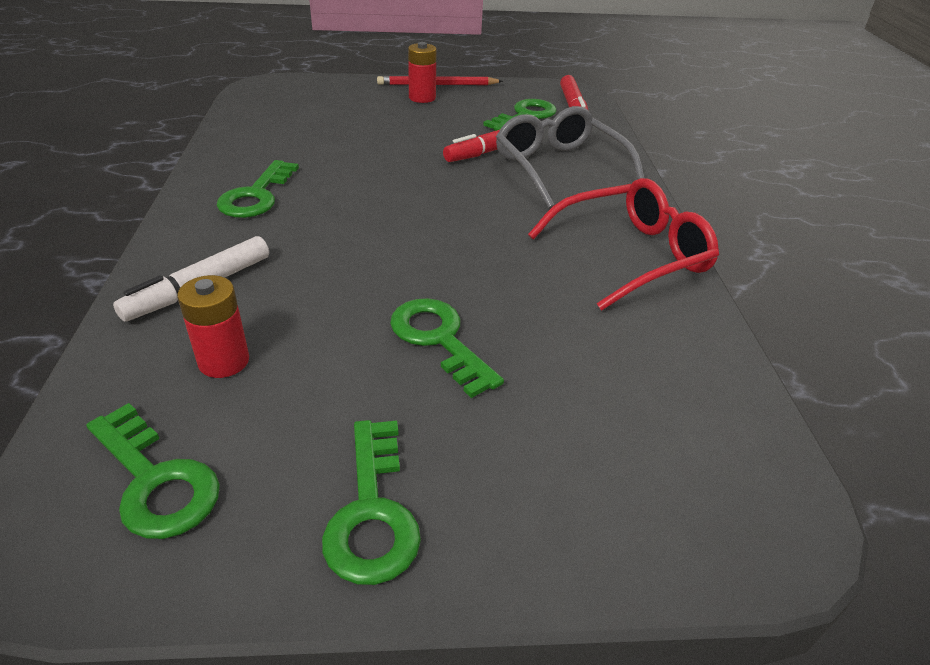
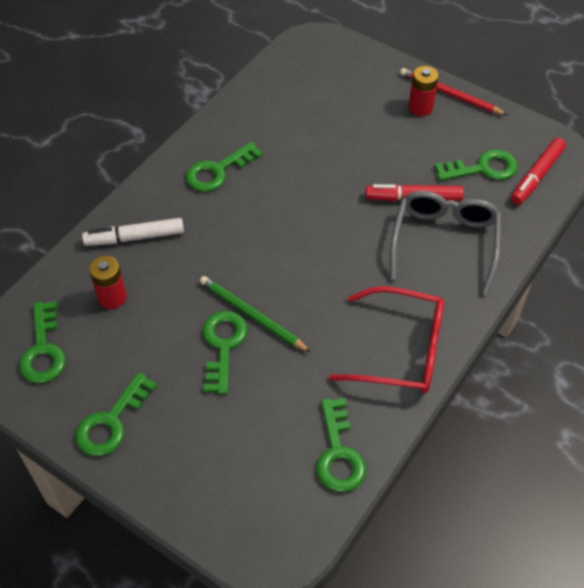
camera: 40 degrees right, 15 degrees up
none -> green pencil [200,276,311,352]
none -> green key [316,398,366,492]

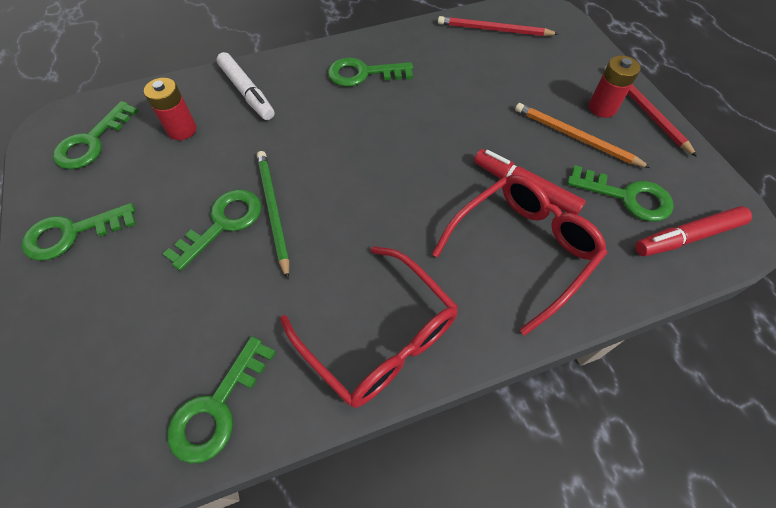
camera: 35 degrees right, 5 degrees up
white marker [82,218,184,246] -> white marker turned 150 degrees counterclockwise [216,52,274,120]
grey glasses [390,191,501,295] -> red glasses [432,175,607,336]
none -> red pencil [438,16,559,36]
none -> orange pencil [515,103,651,168]

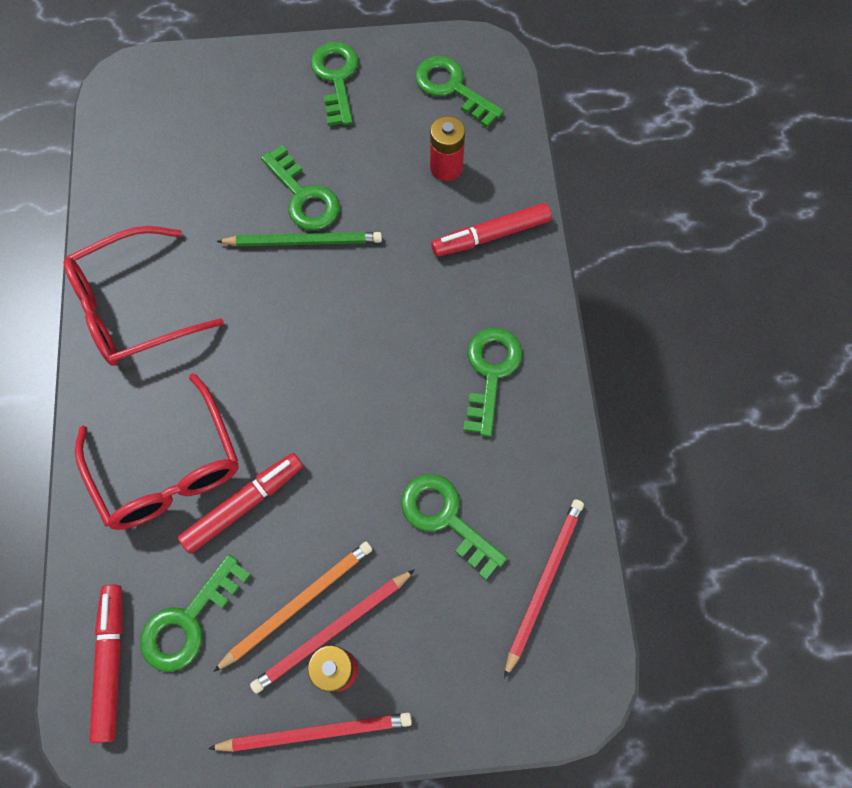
camera: 105 degrees right, 10 degrees up
green key [167,336,276,464] -> green key moved to [401,474,507,580]
white marker [216,52,274,120] -> red marker [431,203,552,257]
none -> red pencil [250,569,415,694]

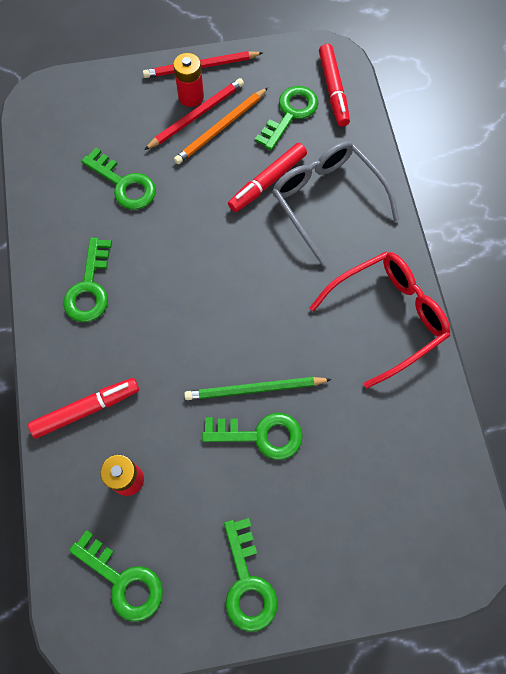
camera: 175 degrees right, 0 degrees up
red glasses [75,373,239,530] -> grey glasses [272,141,399,266]
green key [261,145,340,231] -> green key turned 135 degrees clockwise [202,413,303,460]
red pencil [504,499,584,678] -> none

